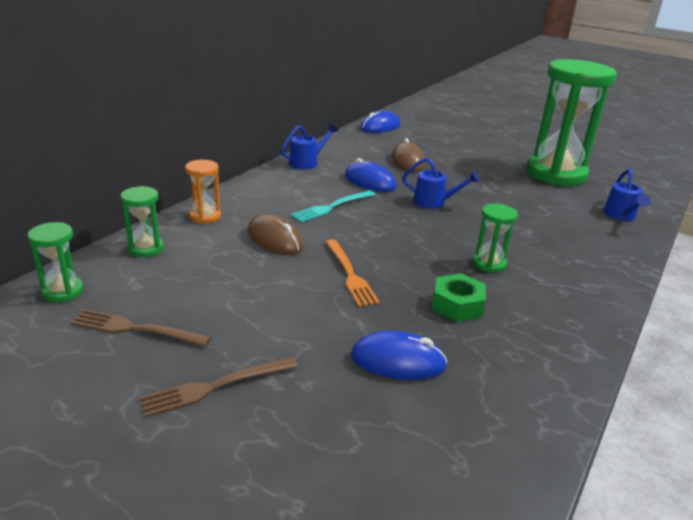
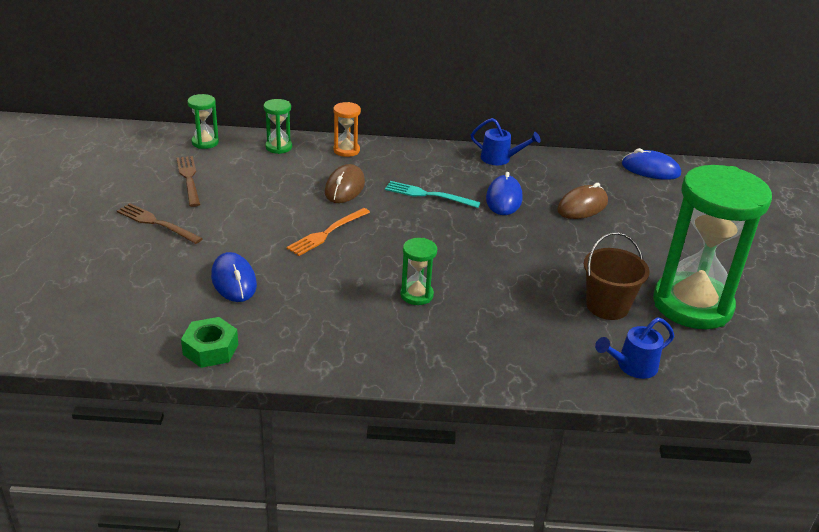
camera: 60 degrees right, 5 degrees up
blue watering can [402,158,479,209] -> none
green nut [432,273,486,322] -> green nut moved to [181,317,238,368]
none -> brown bucket [584,232,650,320]

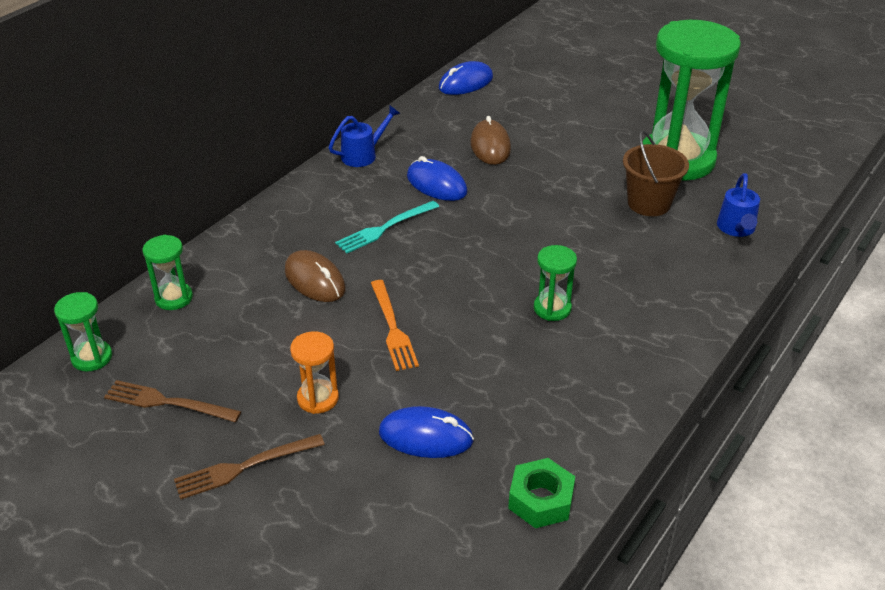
camera: 55 degrees left, 5 degrees up
orange hourglass [333,102,361,157] -> orange hourglass moved to [290,331,339,414]

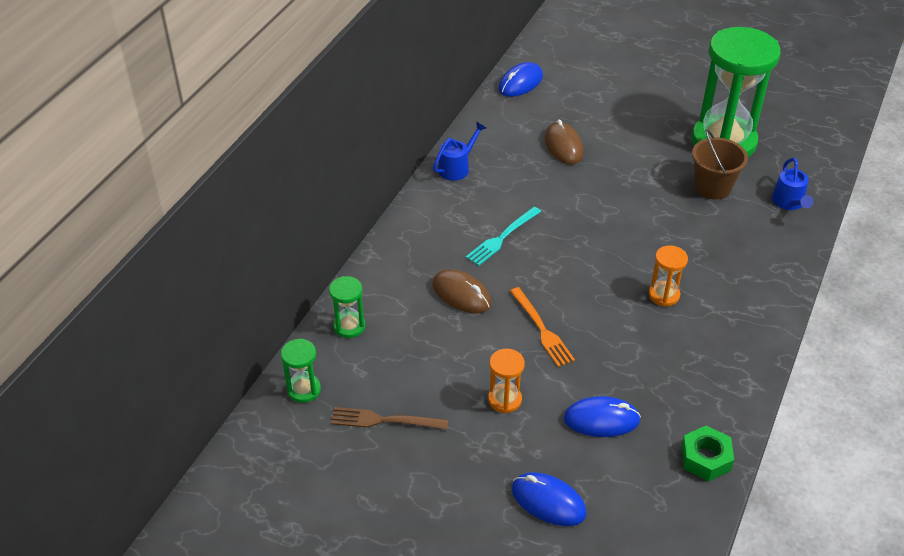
camera: 10 degrees left, 5 degrees up
brown fork [174,434,325,500] -> none
blue mouse [407,156,467,201] -> blue mouse moved to [512,472,587,526]
green hourglass [534,245,577,321] -> orange hourglass [649,245,688,307]

